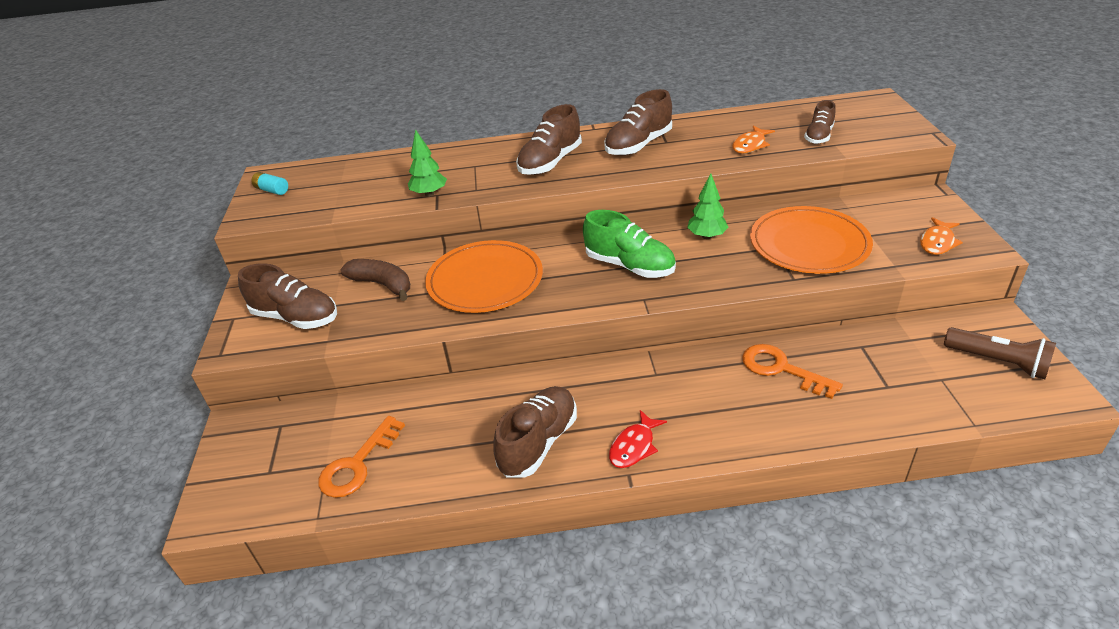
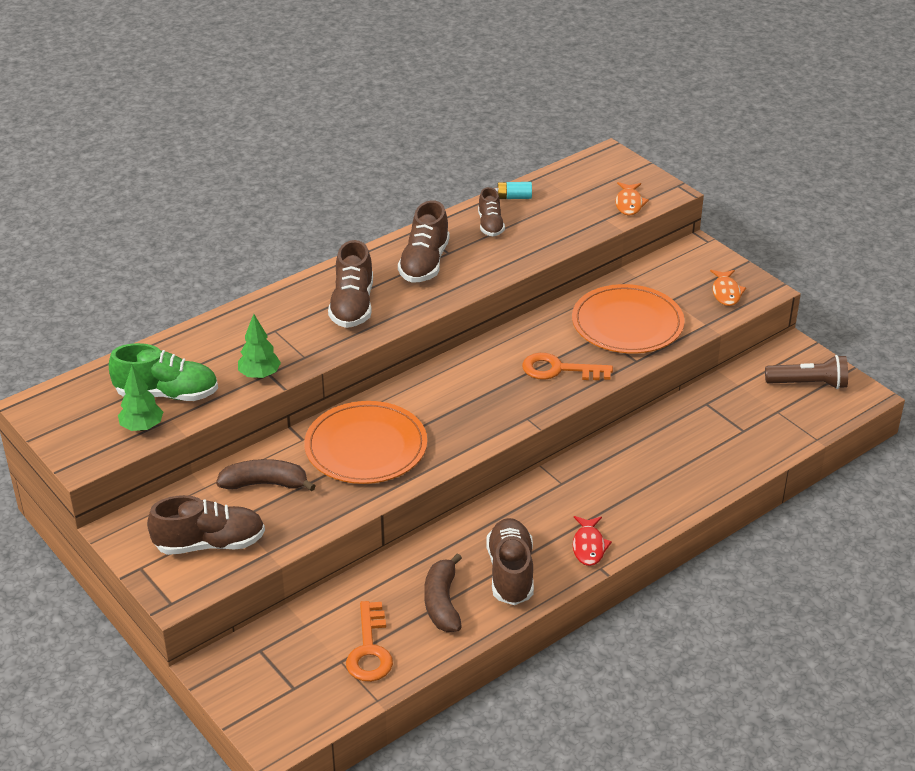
camera: 35 degrees left, 0 degrees up
turquoise battery [252,172,288,195] -> turquoise battery moved to [495,182,532,199]
green shoe [583,210,676,278] -> green shoe moved to [109,343,218,401]
green tree [687,173,728,239] -> green tree moved to [118,365,163,431]
orange fish [732,126,775,153] -> orange fish moved to [615,182,649,216]
orange key [742,344,843,399] -> orange key moved to [522,353,613,380]
brown shoe [804,100,836,144] -> brown shoe moved to [478,187,505,236]
none -> brown banana [424,553,462,632]

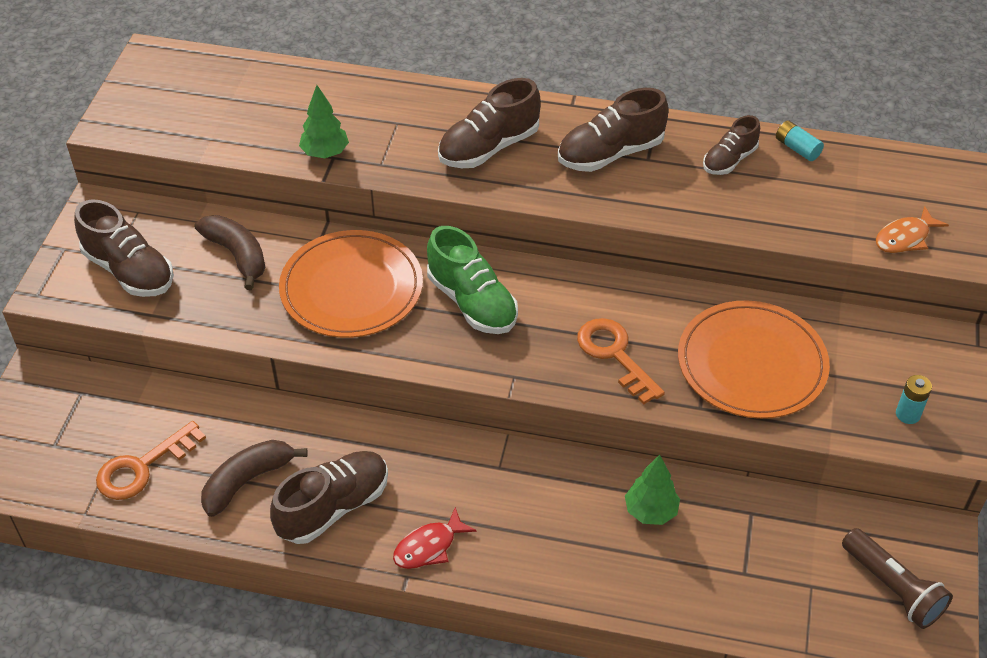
camera: 50 degrees right, 10 degrees up
green shoe [109,343,218,401] -> green shoe moved to [427,226,518,334]
green tree [118,365,163,431] -> green tree moved to [625,455,680,525]
orange fish [710,270,746,306] -> turquoise battery [896,375,932,424]

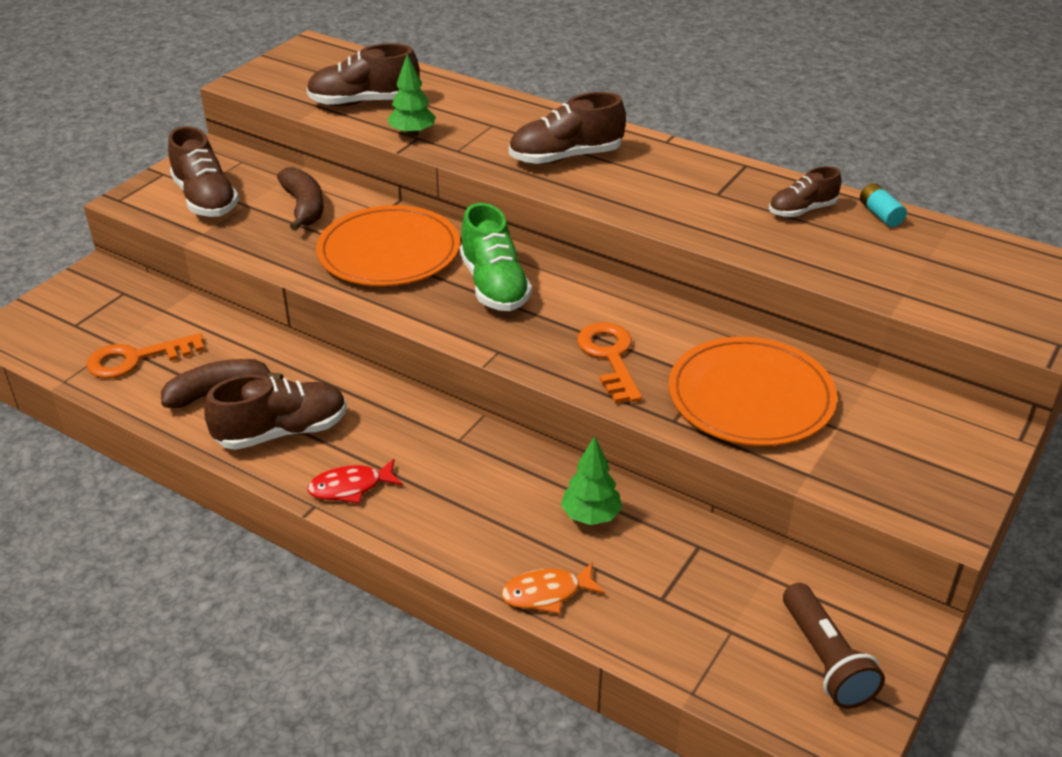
camera: 20 degrees right, 10 degrees down
brown shoe [558,88,669,172] -> brown shoe moved to [306,43,419,106]
orange fish [876,206,949,253] -> orange fish moved to [501,562,605,614]
turquoise battery [896,375,932,424] -> none

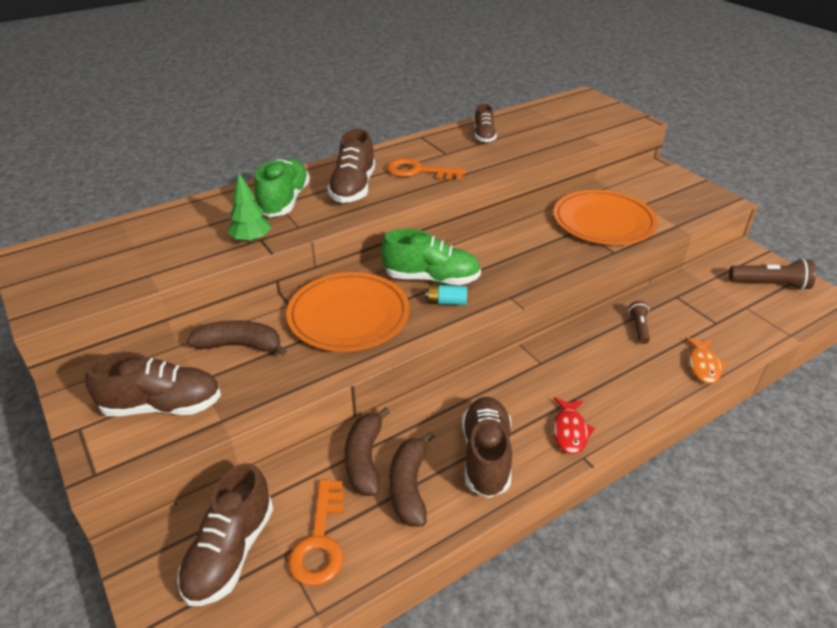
camera: 65 degrees left, 0 degrees up
brown shoe [306,43,419,106] -> brown shoe moved to [177,463,273,606]
green tree [561,436,622,525] -> brown flashlight [629,301,650,344]
orange key [577,322,642,403] -> orange key moved to [387,158,466,180]
turquoise battery [860,183,907,227] -> turquoise battery moved to [426,285,467,305]
none -> green shoe [254,158,310,217]
none -> brown banana [345,407,390,496]

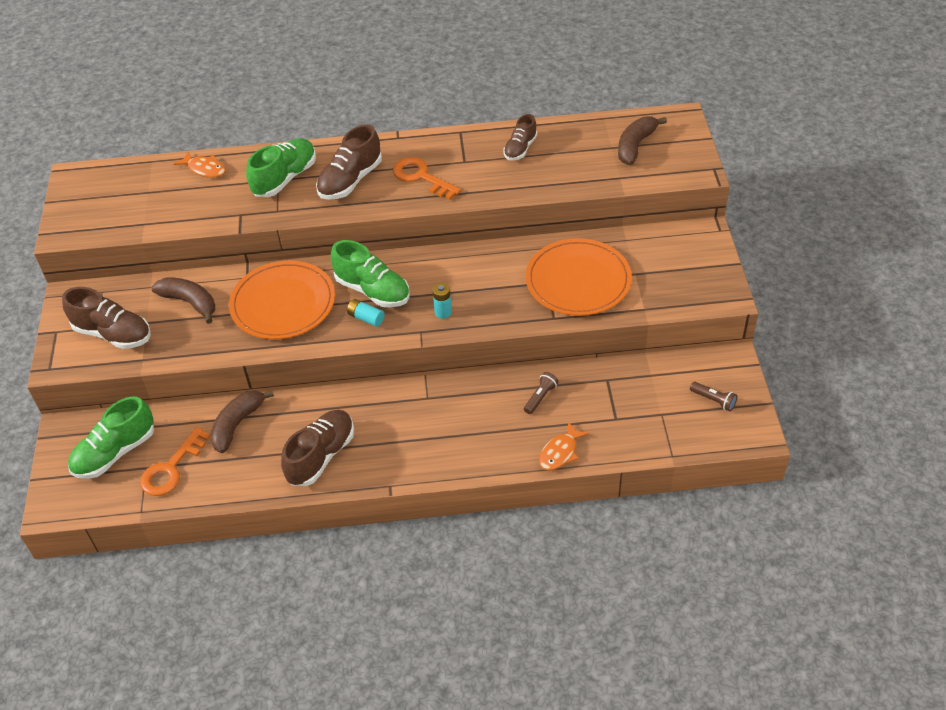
camera: 30 degrees right, 10 degrees up
brown shoe [177,463,273,606] -> green shoe [68,396,154,479]
green tree [227,173,271,243] -> none
brown banana [389,431,435,527] -> brown banana moved to [618,117,667,165]
red fish [553,397,595,454] -> none
brown flashlight [729,258,816,290] -> brown flashlight [690,382,737,412], size x0.59
none -> orange fish [174,151,226,178]
none -> turquoise battery [432,283,452,319]

